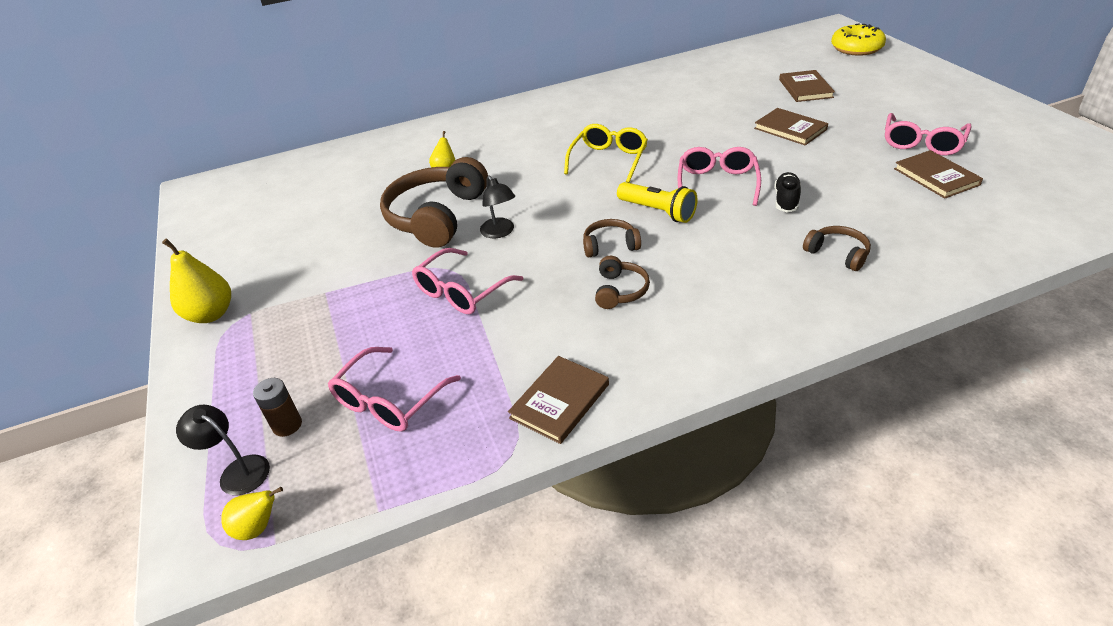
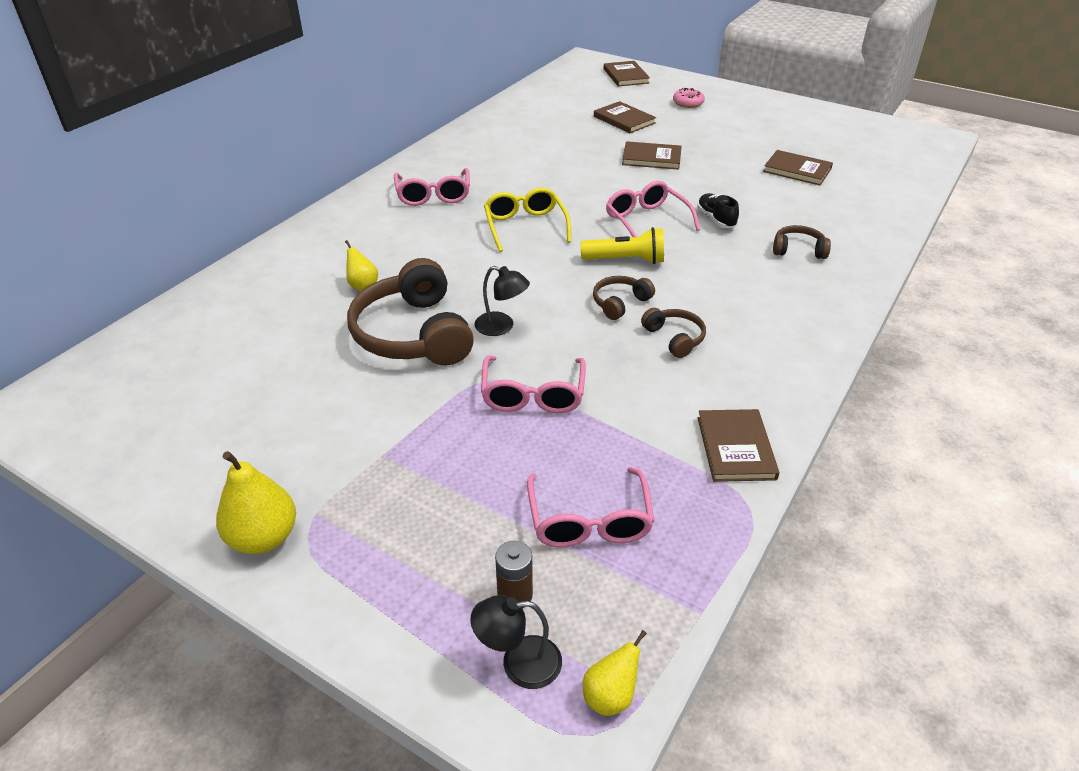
camera: 40 degrees left, 0 degrees up
yellow donut [831,23,886,56] -> brown book [604,61,650,86]
pink glasses [885,113,972,156] -> pink glasses moved to [394,168,470,206]
none -> pink donut [673,88,705,108]

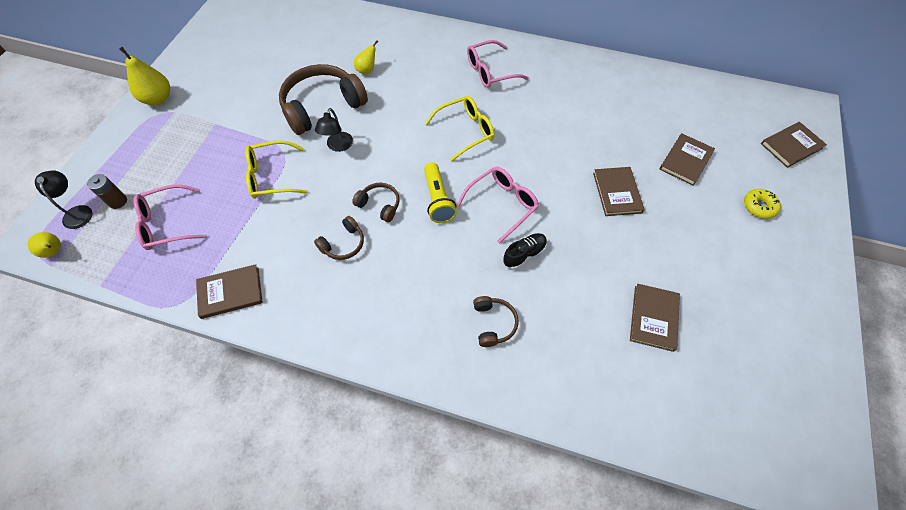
camera: 75 degrees right, 20 degrees up
pink glasses [481,355,586,413] -> yellow glasses [245,140,308,199]
pink donut [673,88,705,108] -> yellow donut [744,189,781,219]

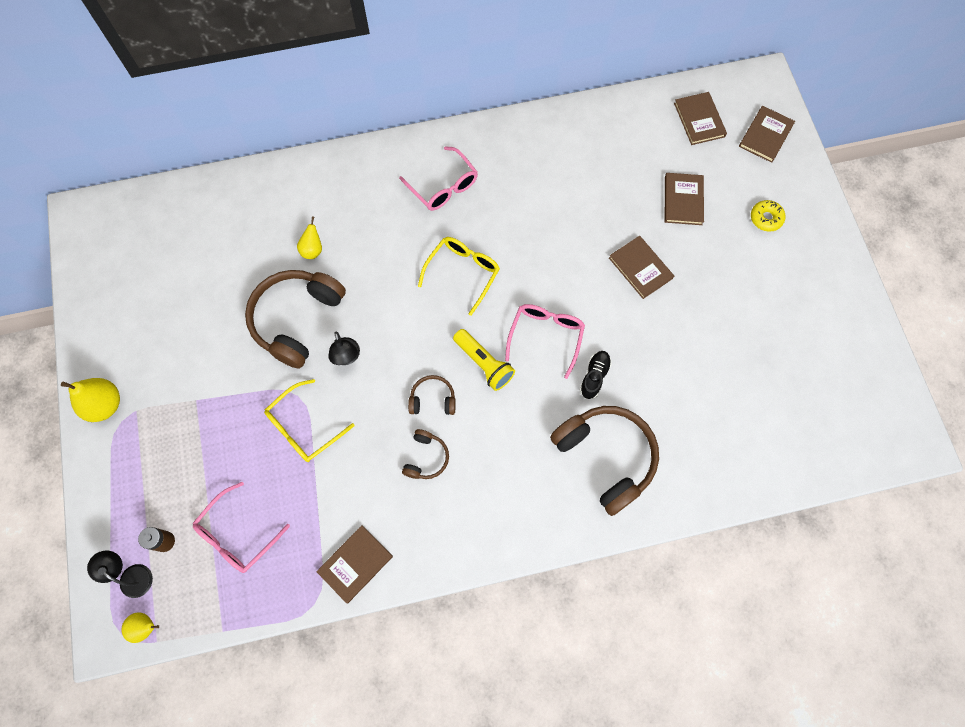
camera: 30 degrees left, 10 degrees up
pink glasses [467,40,529,88] -> pink glasses turned 75 degrees counterclockwise [399,146,478,211]
brown headphones [473,296,519,347] -> brown headphones [550,406,659,516], size x2.10
brown book [630,284,680,352] -> brown book moved to [674,92,727,145]

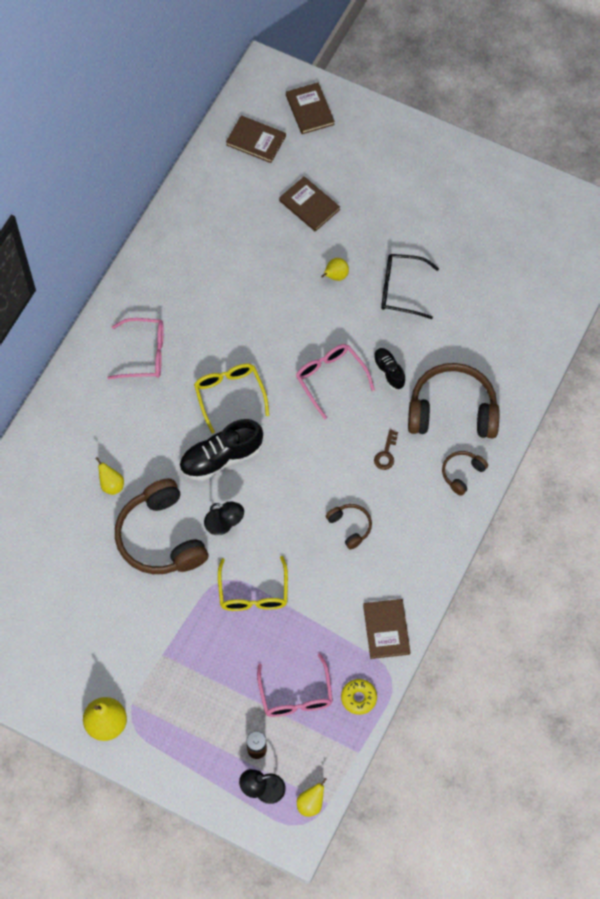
camera: 50 degrees left, 5 degrees down
brown headphones [408,375,455,415] -> brown headphones moved to [442,451,488,496]
yellow flashlight [453,329,515,391] -> none
brown book [609,236,674,299] -> yellow pear [321,258,349,281]
yellow donut [751,200,785,232] -> yellow donut moved to [341,679,377,715]
none -> black shoe [179,419,263,481]
none -> brown key [374,429,398,470]
none -> black glasses [381,254,439,319]

